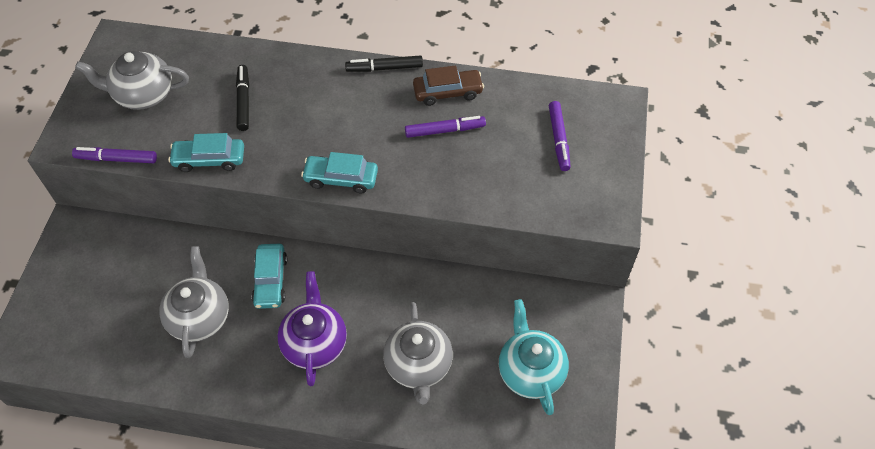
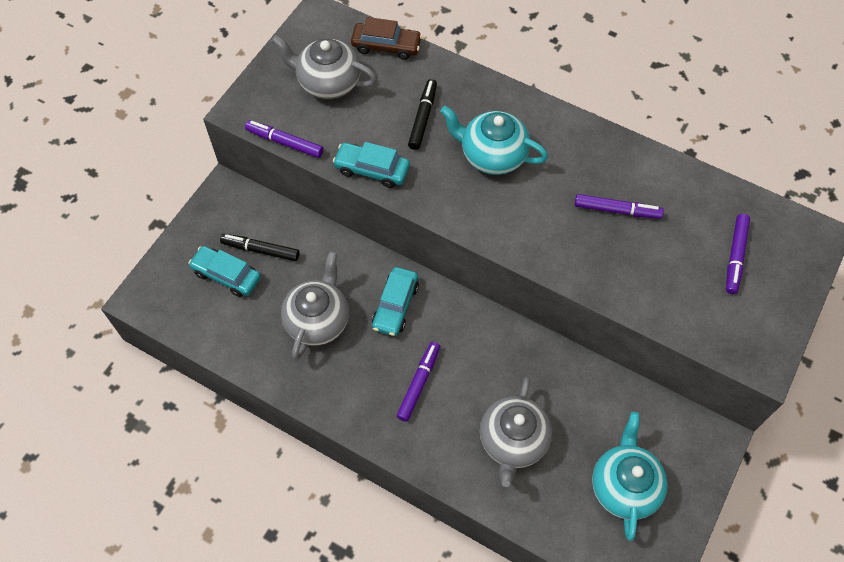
camera: 20 degrees right, 5 degrees up
purple teapot [277,271,347,386] -> purple marker [397,342,440,422]
turquoise car [301,152,378,193] -> turquoise car moved to [189,246,261,297]
black marker [345,55,423,72] -> black marker moved to [220,234,299,261]
brown car [413,65,484,106] -> brown car moved to [351,17,422,60]
none -> turquoise teapot [440,106,548,175]

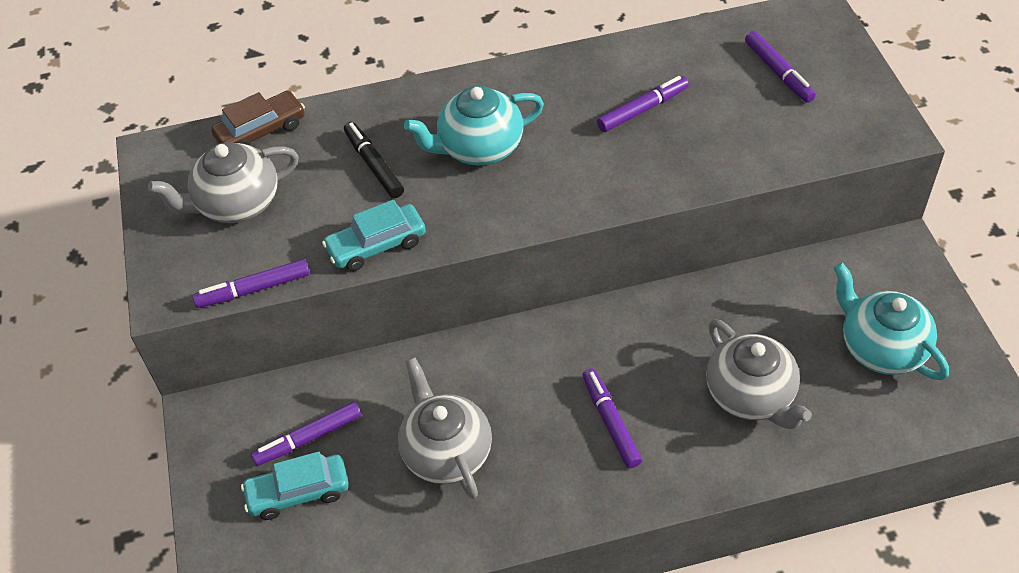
camera: 40 degrees left, 10 degrees down
black marker [220,234,299,261] -> purple marker [251,402,361,466]
turquoise car [372,267,419,336] -> none

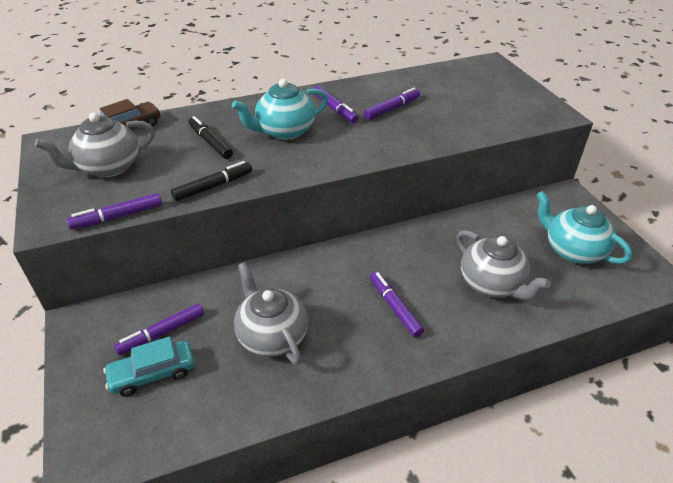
camera: 10 degrees left, 10 degrees down
turquoise car [322,200,426,271] -> black marker [171,161,252,201]
purple marker [745,31,816,103] -> purple marker moved to [313,86,358,123]

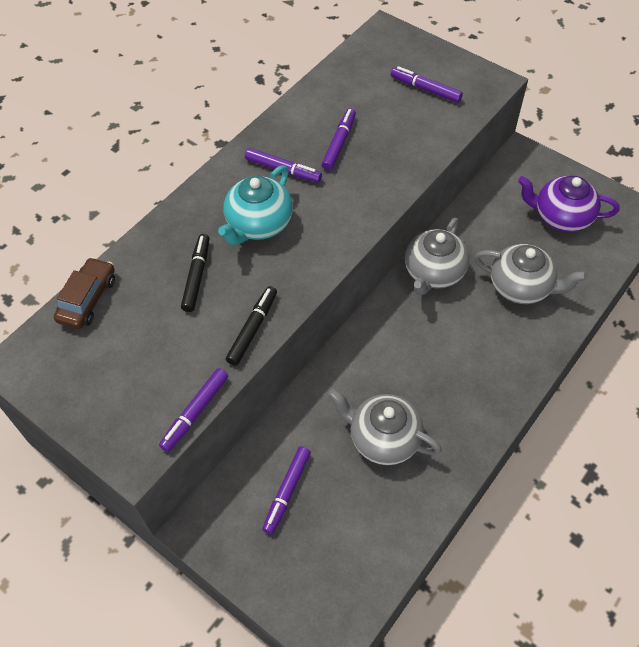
camera: 30 degrees left, 15 degrees up
grey teapot [35,112,155,177] -> grey teapot moved to [405,218,469,295]
turquoise car [103,337,194,397] -> none
black marker [189,116,233,159] -> black marker turned 75 degrees clockwise [181,234,210,312]
purple marker [370,271,424,337] -> purple marker moved to [391,66,463,103]
turquoise teapot [536,191,632,264] -> purple teapot [518,176,620,232]

